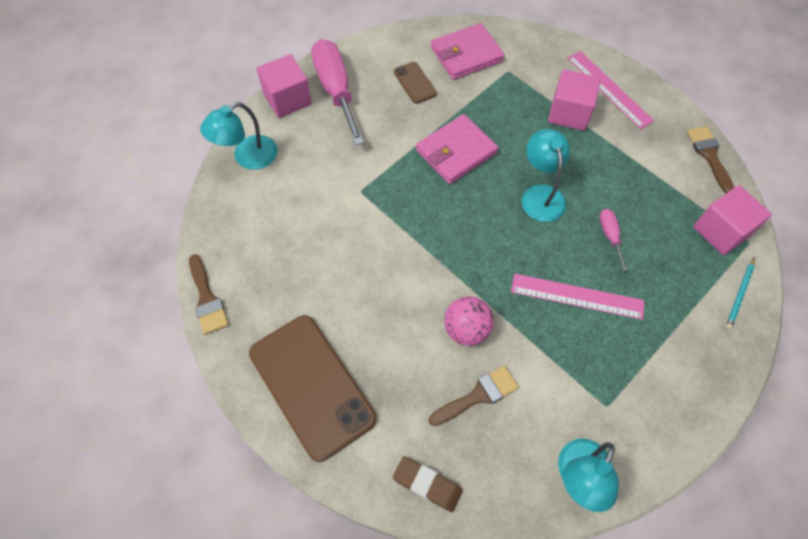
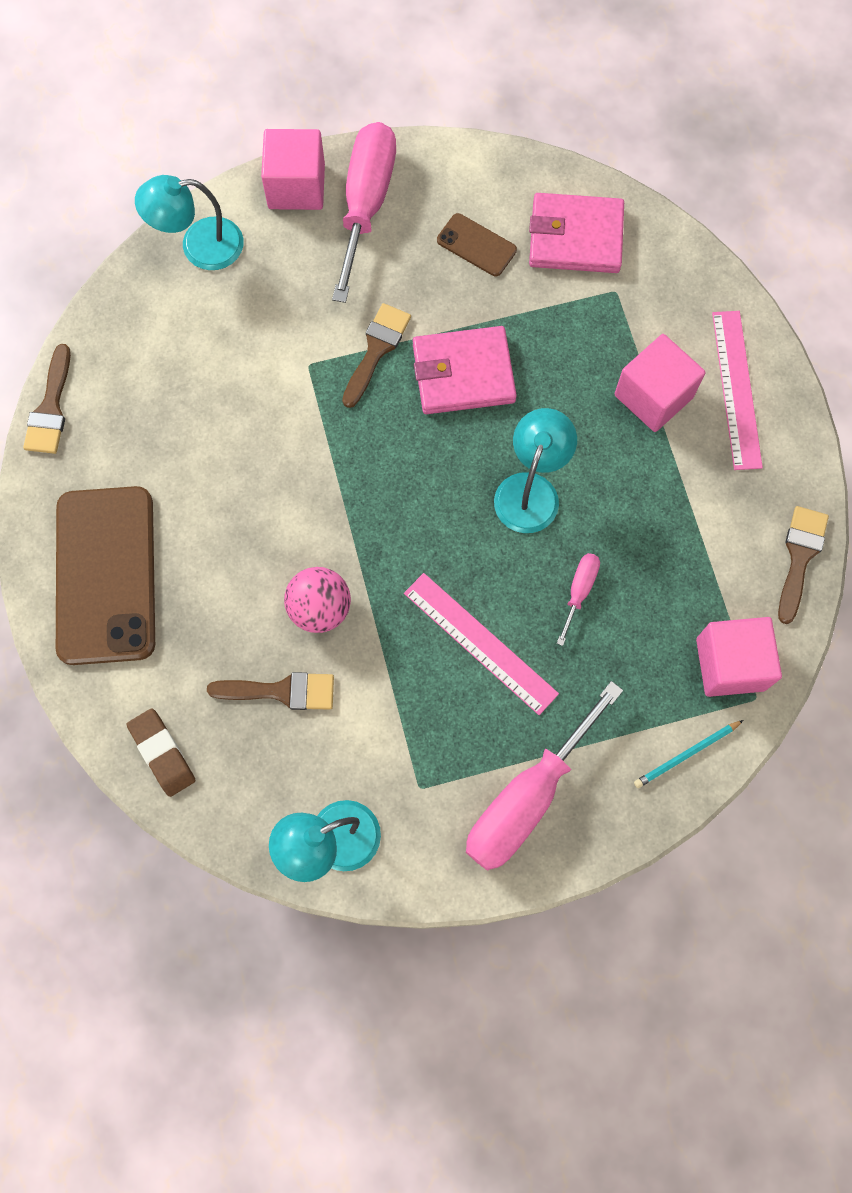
camera: 30 degrees right, 10 degrees up
brown phone [394,62,437,104] -> brown phone turned 60 degrees counterclockwise [437,213,517,276]
none -> brown brush [342,303,411,408]
none -> pink screwdriver [466,681,623,870]

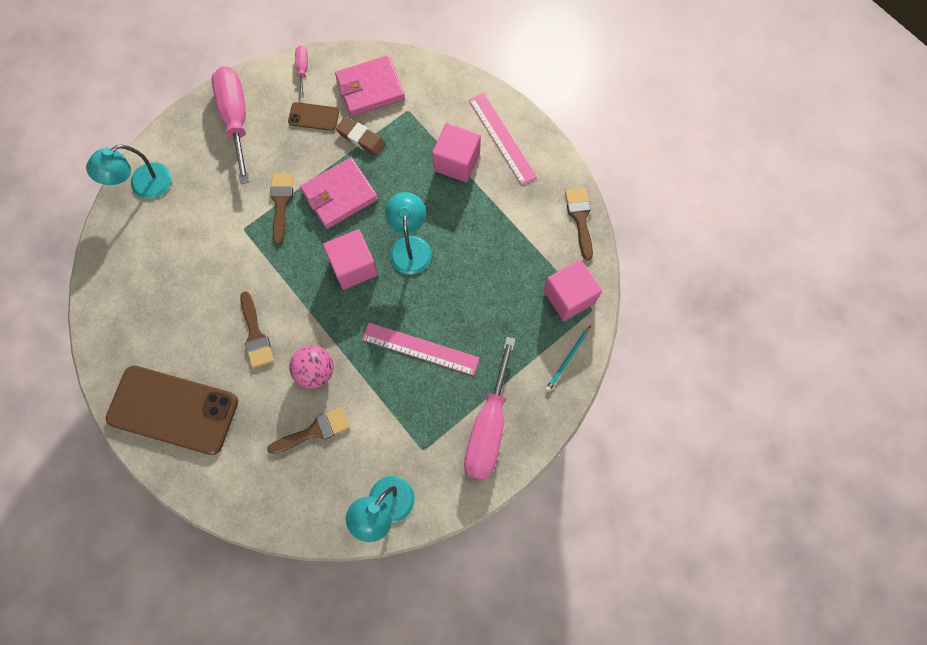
camera: 25 degrees left, 0 degrees up
brown brush [23,344,71,454] -> brown brush moved to [240,291,274,368]
brown phone [56,486,155,665] -> brown phone turned 45 degrees counterclockwise [106,366,238,455]
brown eraser [126,708,195,797] -> brown eraser moved to [336,117,386,156]
pink cube [261,129,325,210] -> pink cube moved to [323,229,378,289]
pink screwdriver [557,553,600,646] -> pink screwdriver moved to [295,45,308,97]

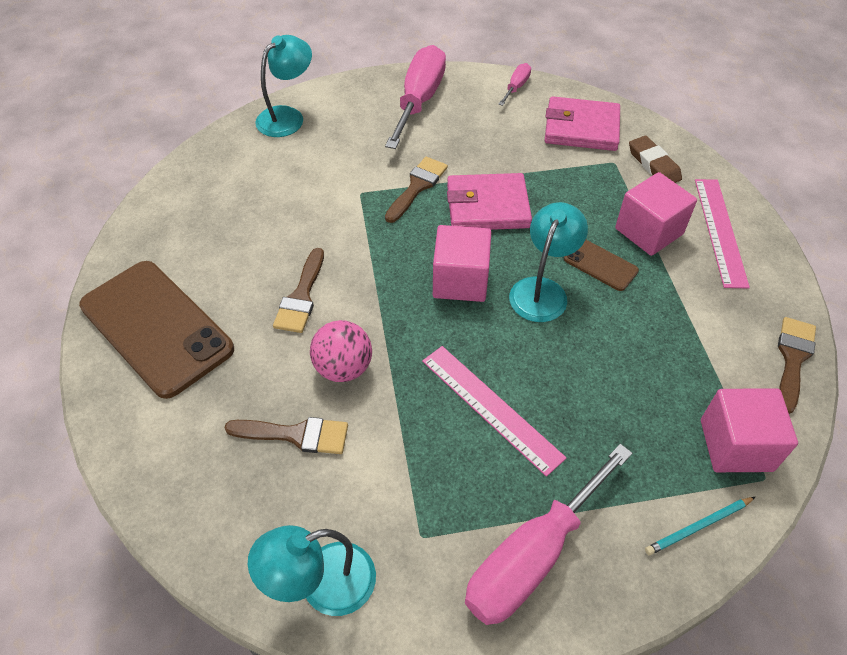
camera: 30 degrees right, 20 degrees down
turquoise lamp [86,145,171,199] -> turquoise lamp turned 135 degrees clockwise [255,35,312,137]
brown phone [288,102,339,131] -> brown phone moved to [564,240,639,291]
brown eraser [336,117,386,156] -> brown eraser moved to [629,136,682,183]

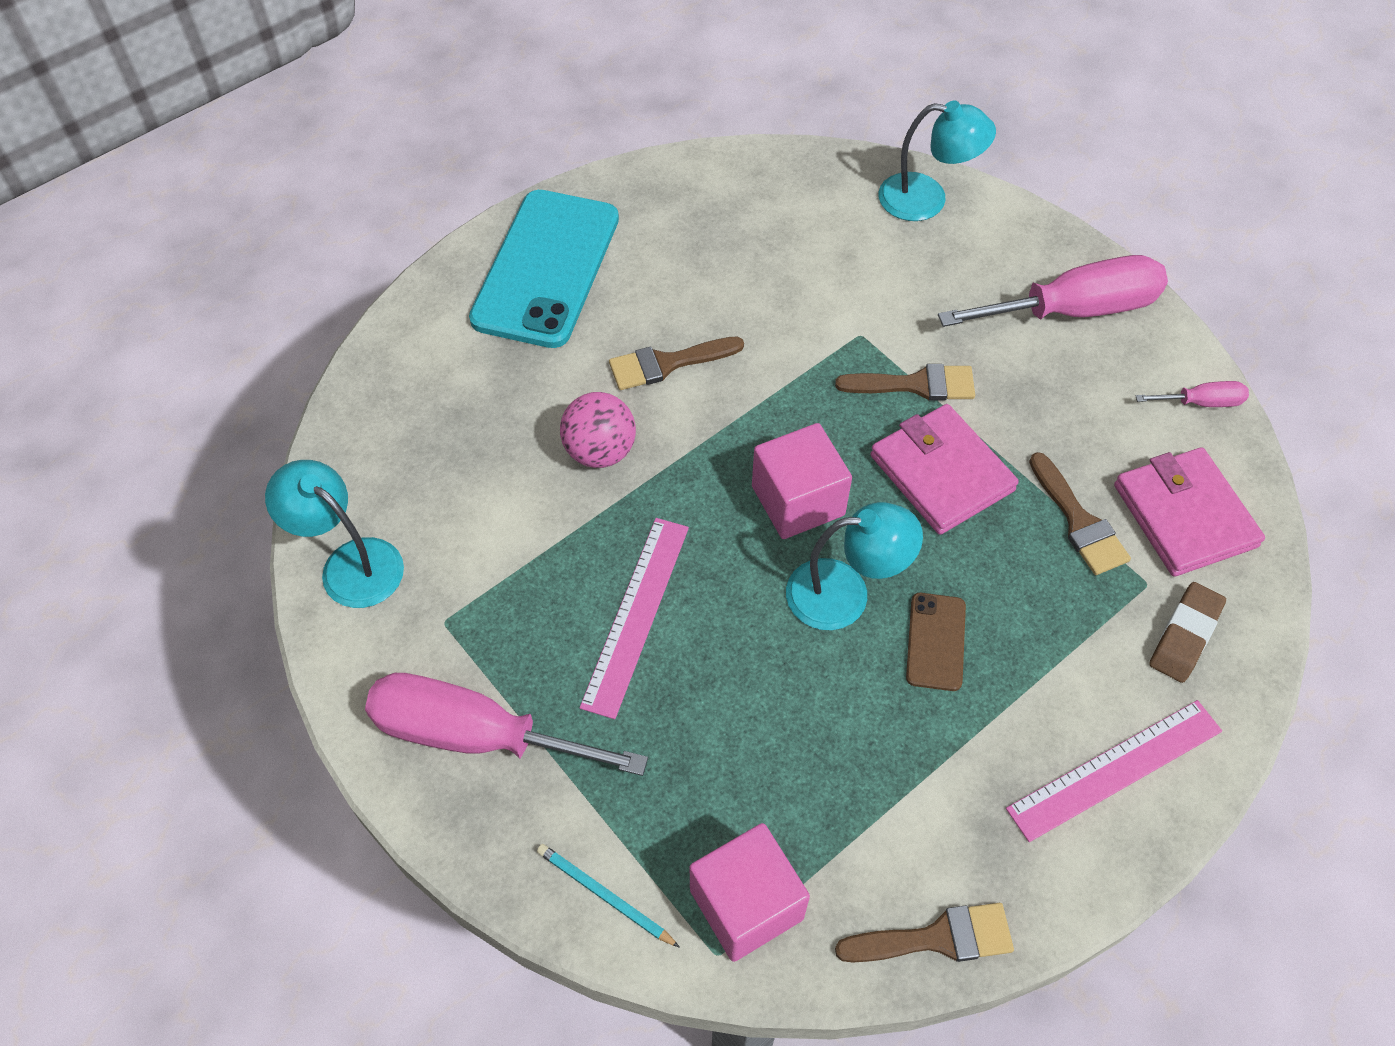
camera: 60 degrees right, 5 degrees up
brown phone [79,261,234,399] -> turquoise phone [469,190,619,348]
brown brush [225,417,348,454] -> brown brush moved to [1029,452,1131,575]
pink cube [615,172,697,256] -> none

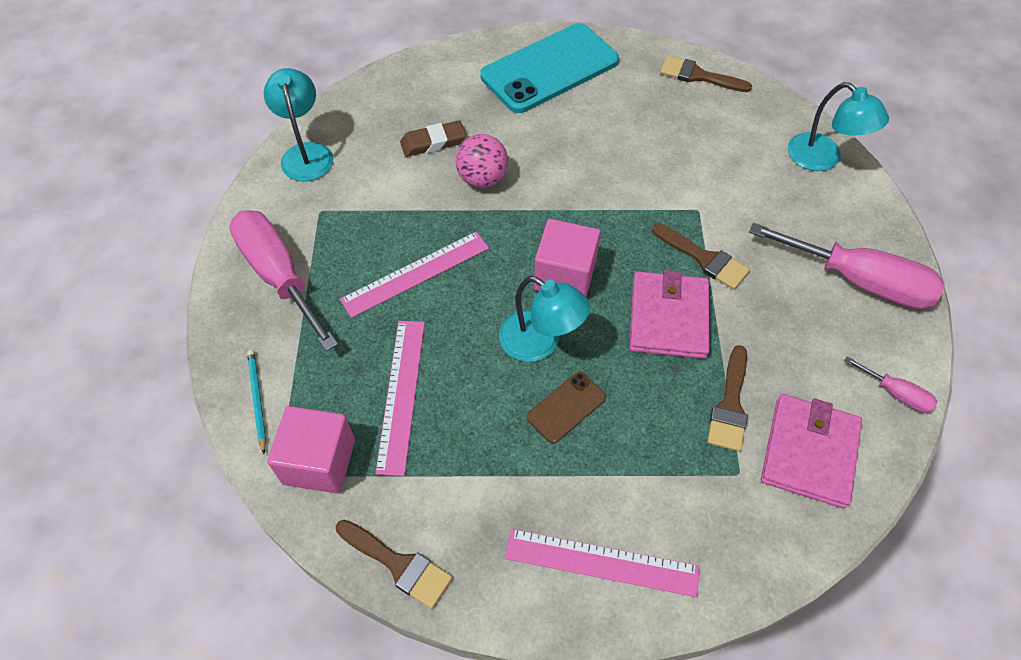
camera: 40 degrees right, 0 degrees up
brown brush [609,336,744,390] -> brown brush moved to [660,56,752,92]
brown eraser [1149,582,1226,683] -> brown eraser moved to [400,120,466,157]
none -> pink ruler [375,321,425,476]

